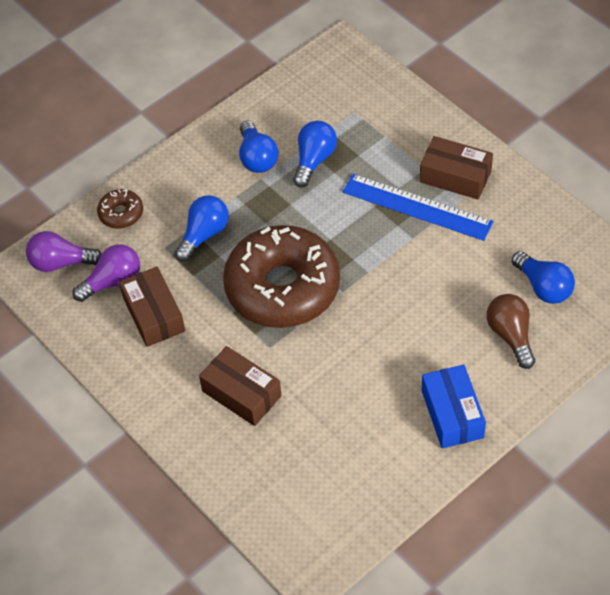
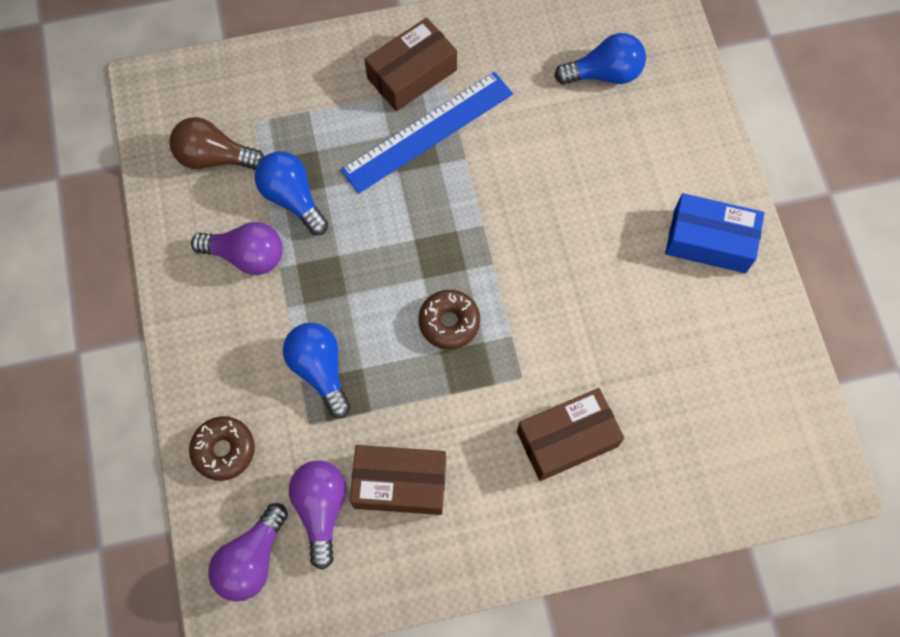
camera: 65 degrees left, 15 degrees up
brown donut [223,225,340,328] -> brown donut [418,290,480,350], size x0.41
blue light bulb [239,121,278,173] -> purple light bulb [191,222,283,275]
brown light bulb [486,294,535,369] -> brown light bulb moved to [169,117,264,170]

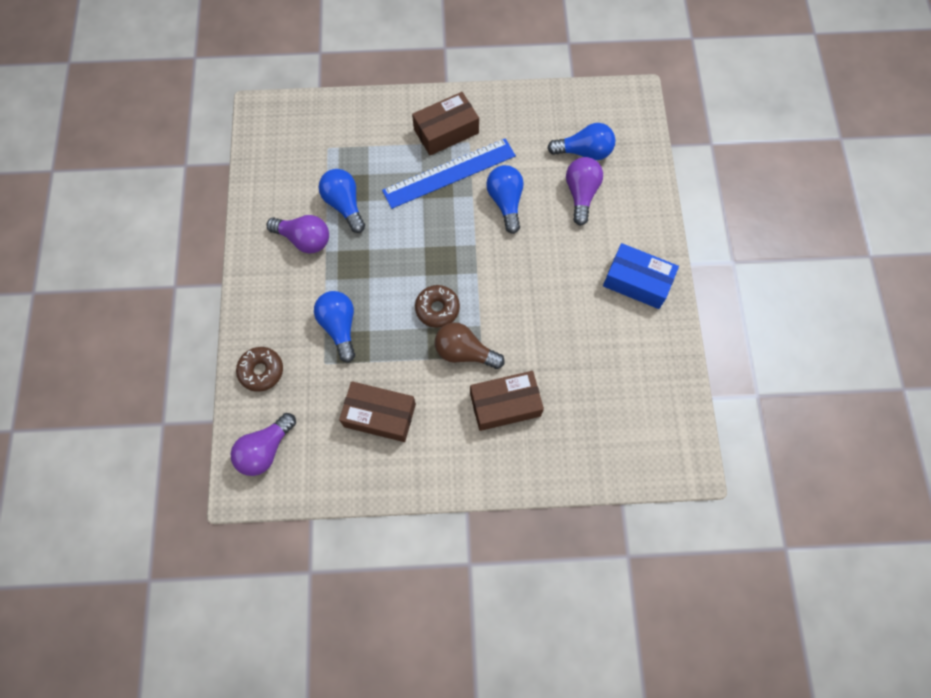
camera: 10 degrees right, 0 degrees up
brown light bulb [169,117,264,170] -> brown light bulb moved to [435,322,505,369]
purple light bulb [289,460,347,570] -> purple light bulb moved to [566,157,603,226]
none -> blue light bulb [486,165,524,234]

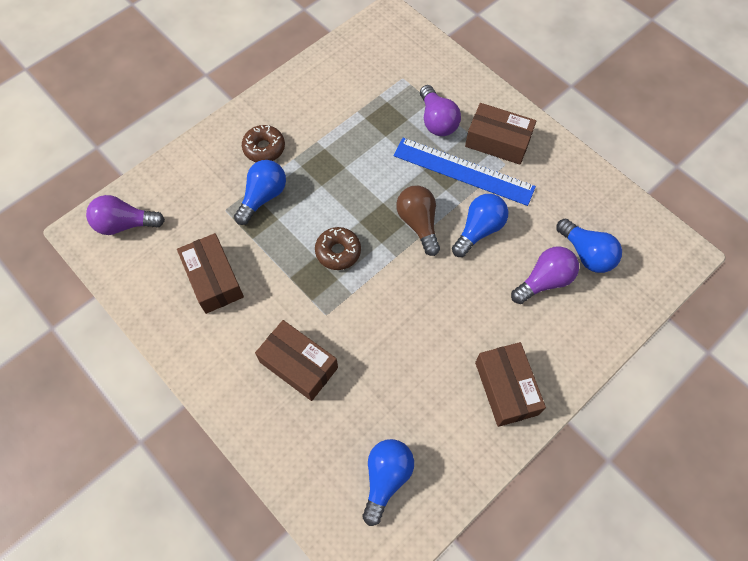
camera: 50 degrees right, 5 degrees down
brown donut [236,347,283,392] -> brown donut moved to [242,125,285,162]
purple light bulb [267,215,329,253] -> purple light bulb moved to [420,85,461,136]
blue light bulb [319,169,365,233] -> blue light bulb moved to [362,439,414,526]
brown light bulb [435,322,505,369] -> brown light bulb moved to [397,186,440,256]
blue box [603,243,679,309] -> brown box [475,342,546,427]

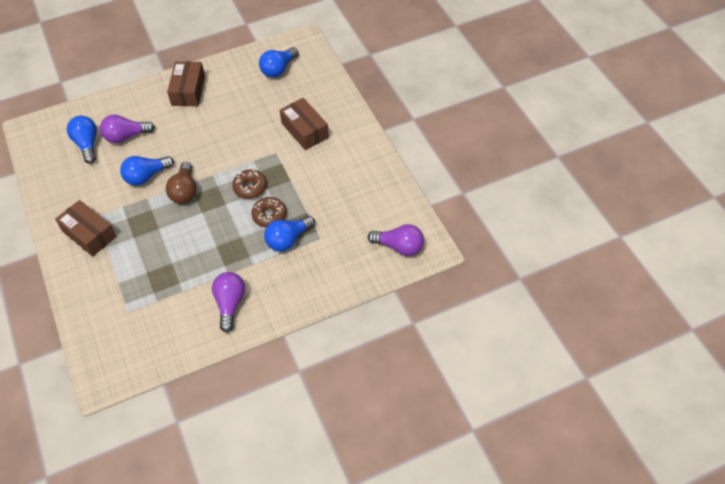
camera: 160 degrees left, 10 degrees down
brown box [177,233,244,314] -> none
brown donut [242,125,285,162] -> brown donut moved to [251,197,287,227]
blue ruler [394,138,536,206] -> none
purple light bulb [420,85,461,136] -> purple light bulb moved to [212,272,245,332]

